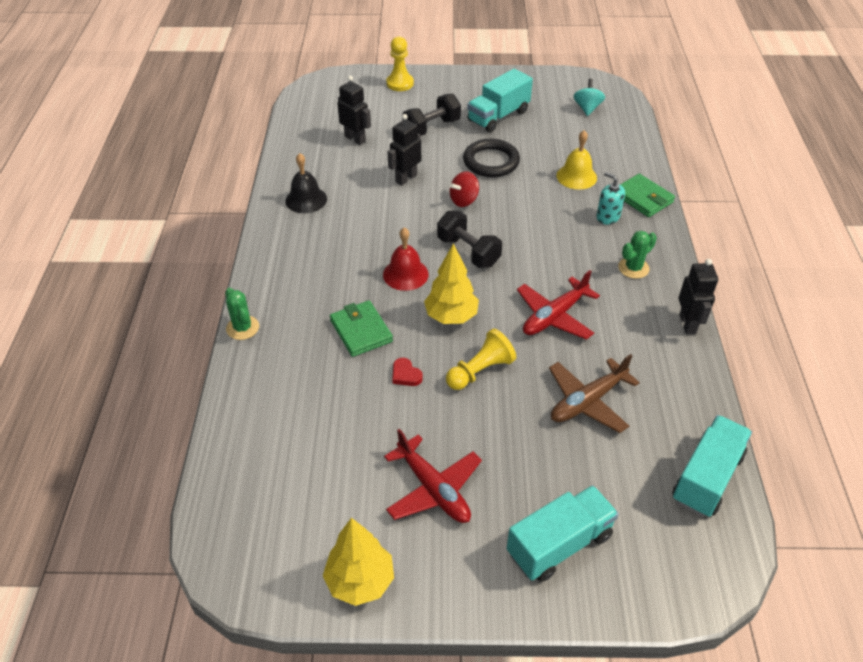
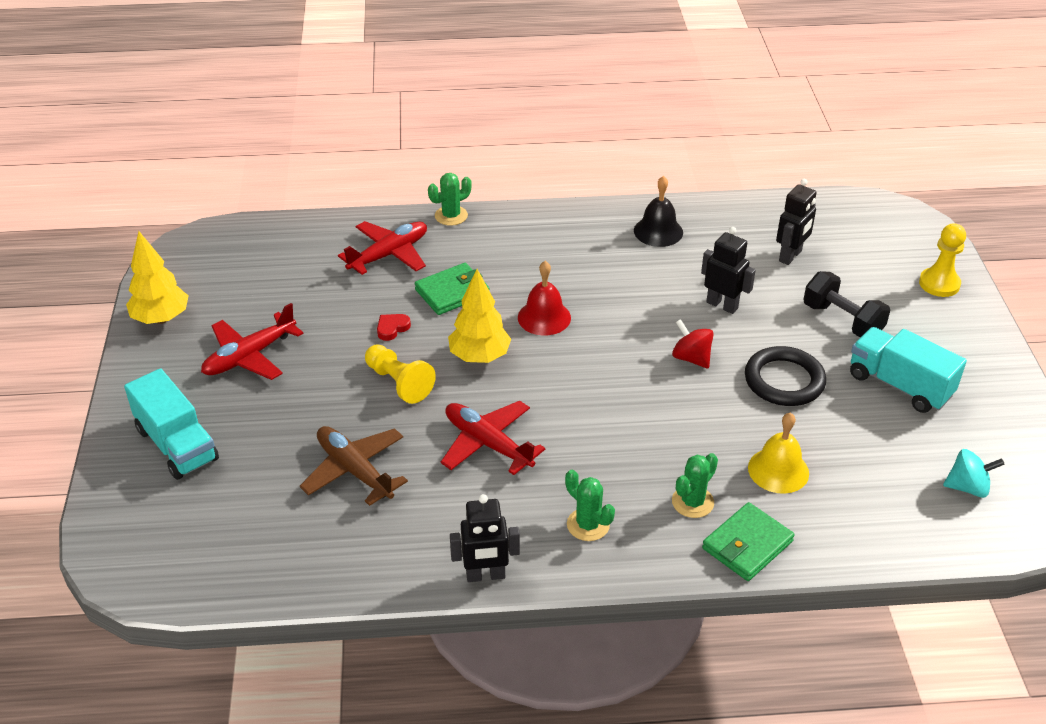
camera: 85 degrees right, 5 degrees down
black dumbbell [437,211,502,268] -> none
turquoise soap dispenser [596,172,625,225] -> green cactus [672,453,718,518]
turquoise truck [672,415,752,517] -> none
none -> red plane [338,221,427,275]

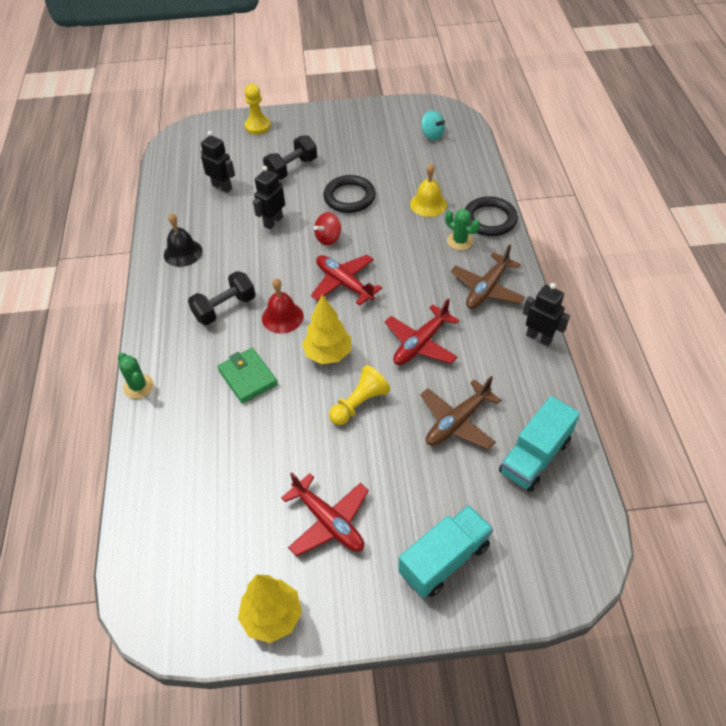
camera: 90 degrees left, 10 degrees up
red plane [338,221,427,275] -> red plane moved to [311,255,382,306]
red heart [377,314,411,341] -> none
black robot [450,494,520,582] -> black robot turned 45 degrees counterclockwise [523,283,570,346]
green cactus [565,470,615,541] -> brown plane [451,244,525,309]
green wallet [702,502,794,581] -> black ring [465,196,518,236]
turquoise truck [850,327,967,413] -> turquoise truck moved to [499,396,580,492]
turquoise spinning top [943,449,1005,498] -> turquoise spinning top turned 135 degrees clockwise [421,110,445,140]
none -> black dumbbell [188,271,256,325]

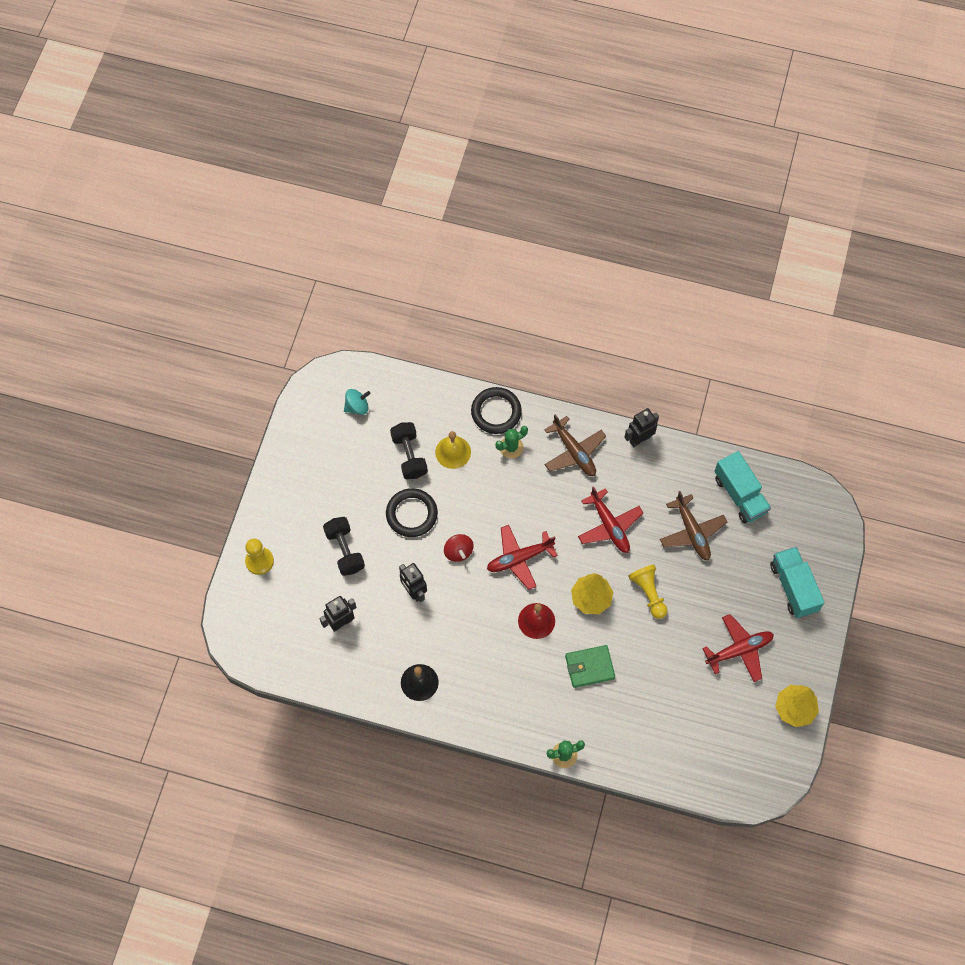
camera: 70 degrees left, 15 degrees up
black dumbbell [188,271,256,325] -> black dumbbell moved to [390,422,428,479]

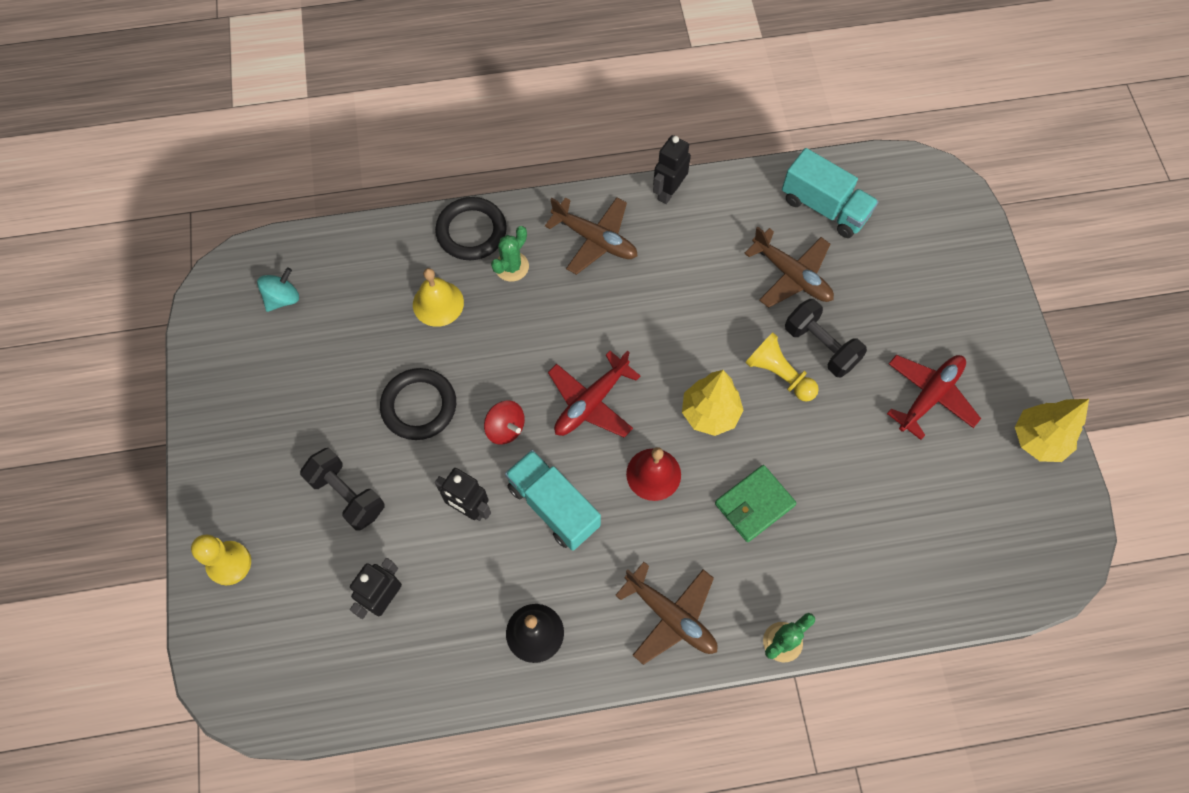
camera: 25 degrees left, 0 degrees up
black dumbbell [390,422,428,479] -> black dumbbell moved to [785,299,867,377]
red plane [578,486,643,553] -> none
turquoise truck [770,547,825,618] -> turquoise truck moved to [505,450,601,551]
none -> brown plane [615,562,718,665]

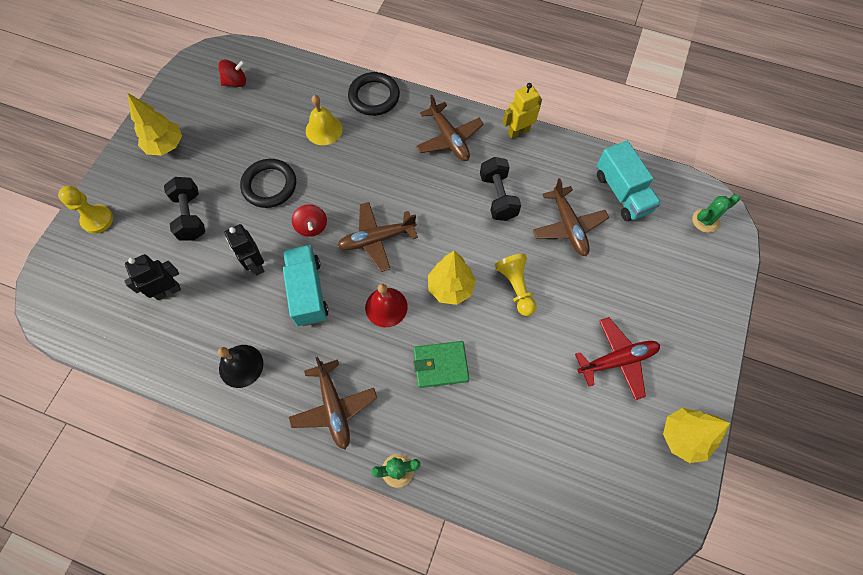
camera: 30 degrees right, 0 degrees up
turquoise spinning top [257,267,299,312] -> red spinning top [218,60,246,87]
green cactus [491,226,529,282] -> green cactus moved to [692,194,740,233]
red plane [548,351,640,438] -> brown plane [338,202,418,272]
black robot [653,135,691,204] -> yellow robot [503,83,542,139]
black dumbbell [785,299,867,377] -> black dumbbell moved to [480,157,521,221]
none -> yellow tree [127,93,182,156]

